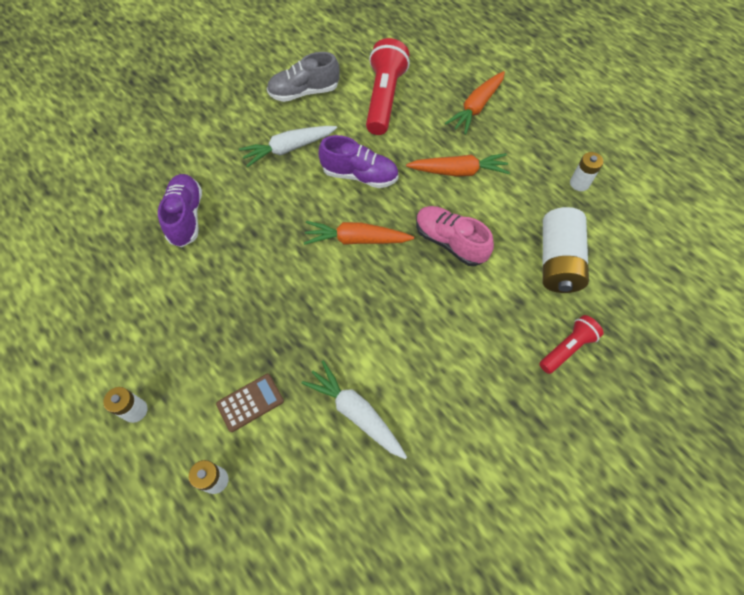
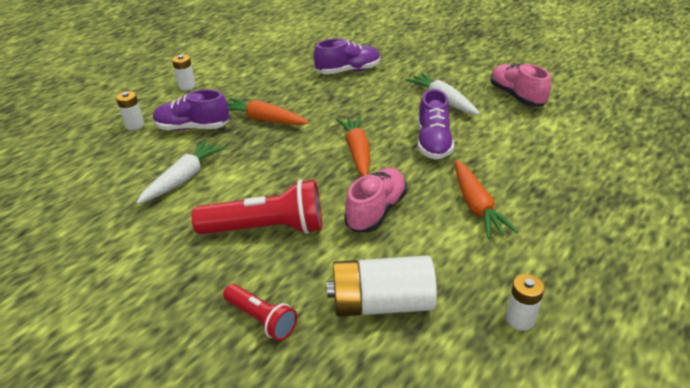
camera: 80 degrees right, 25 degrees down
brown calculator [216,374,284,432] -> purple shoe [153,89,229,131]
grey shoe [267,52,340,102] -> pink shoe [490,64,551,106]
red flashlight [366,38,410,135] -> red flashlight moved to [192,179,322,234]
orange carrot [445,71,505,135] -> orange carrot moved to [228,98,309,125]

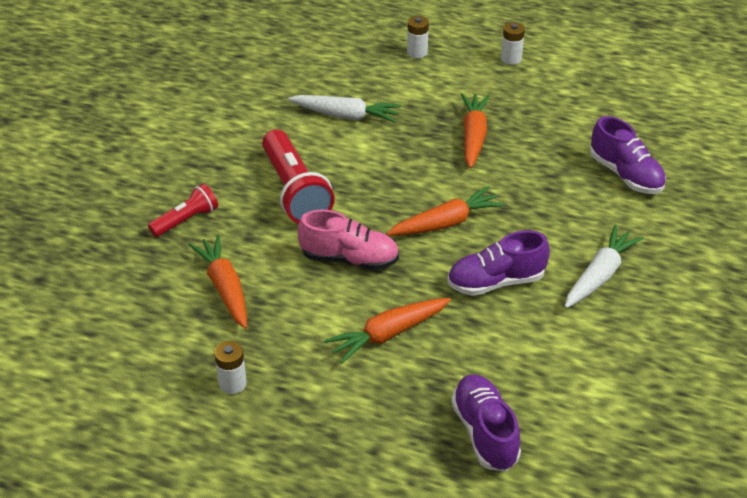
camera: 70 degrees right, 5 degrees up
purple shoe [153,89,229,131] -> purple shoe moved to [451,375,521,472]
red flashlight [223,284,297,341] -> red flashlight turned 150 degrees counterclockwise [148,184,218,237]
white battery [327,256,437,317] -> orange carrot [188,235,247,329]
pink shoe [490,64,551,106] -> none

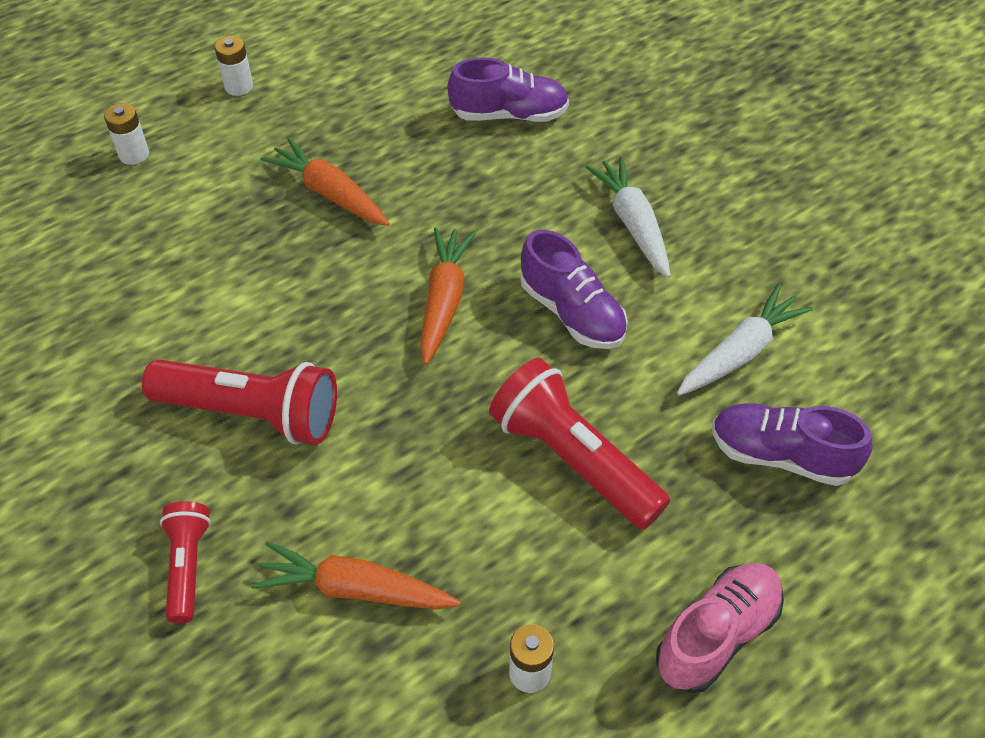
camera: 55 degrees left, 10 degrees up
white carrot [288,95,401,123] -> white carrot moved to [677,284,813,396]
pink shoe [298,210,399,270] -> pink shoe moved to [656,563,784,693]
orange carrot [324,298,451,364] -> red flashlight [489,358,670,530]
purple shoe [447,230,550,296] -> purple shoe turned 60 degrees counterclockwise [521,230,628,349]

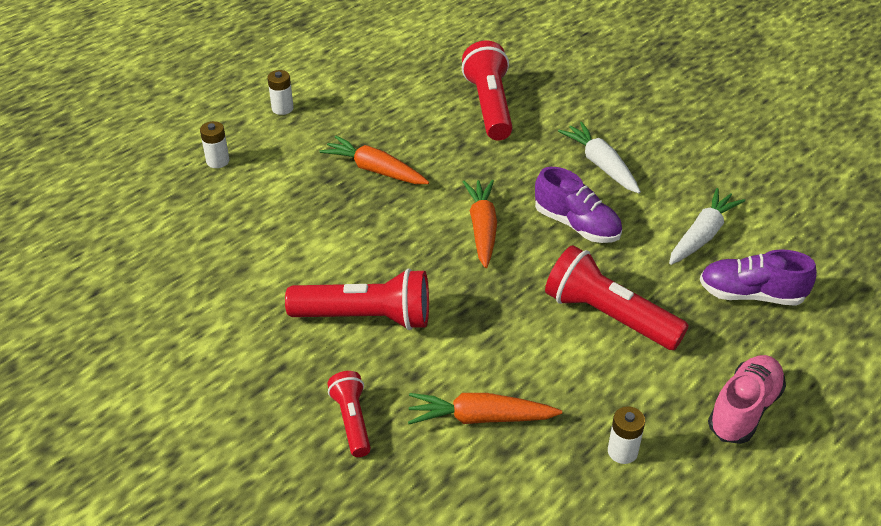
camera: 10 degrees left, 10 degrees down
purple shoe [448,57,569,122] -> red flashlight [462,41,513,140]

